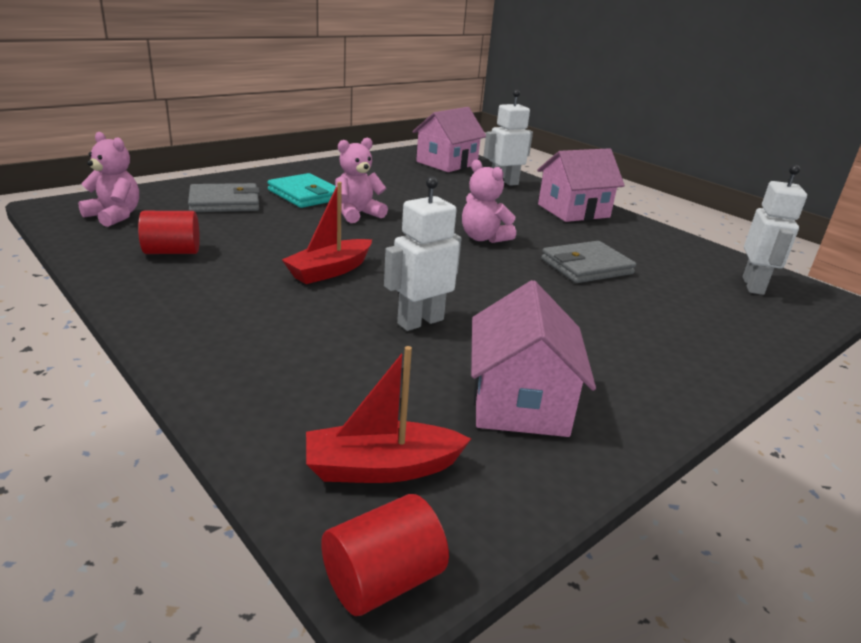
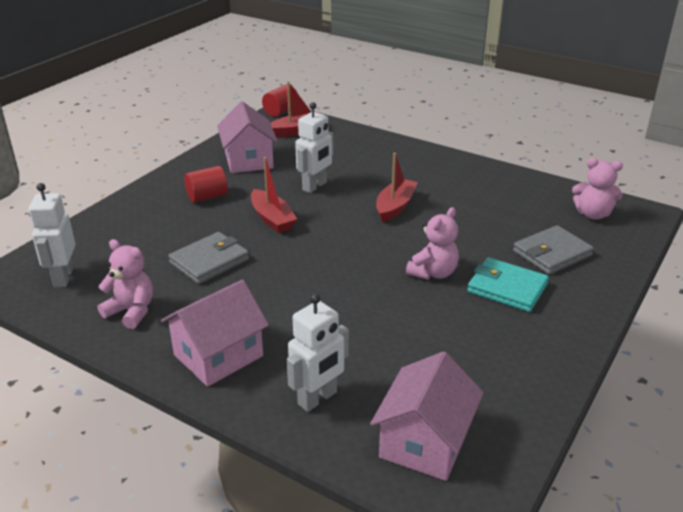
camera: 165 degrees right, 5 degrees up
red cylinder [138,211,200,254] -> red cylinder moved to [184,166,228,203]
pink teddy bear [462,160,516,243] -> pink teddy bear moved to [98,239,153,329]
none -> red boat [251,157,297,233]

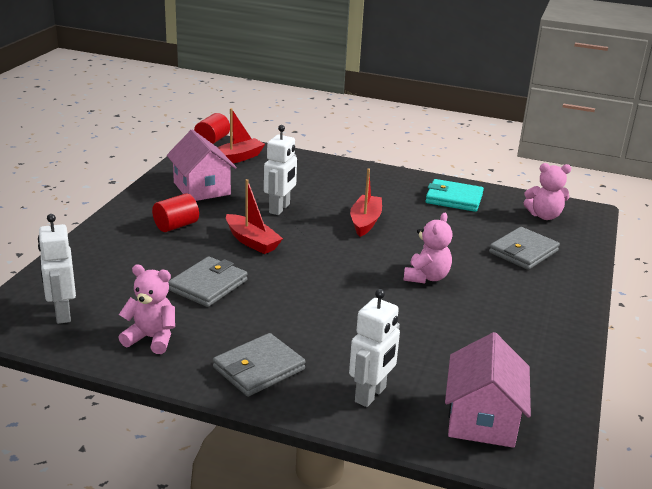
camera: 15 degrees left, 5 degrees down
pink house [161,280,269,387] -> grey wallet [213,333,306,397]
turquoise wallet [467,258,549,312] -> turquoise wallet moved to [425,179,484,212]

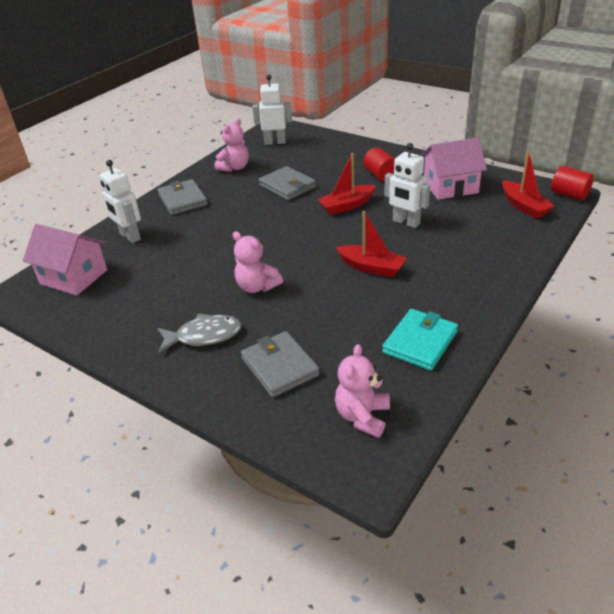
camera: 110 degrees right, 10 degrees up
none -> grey fish [157,314,242,354]

